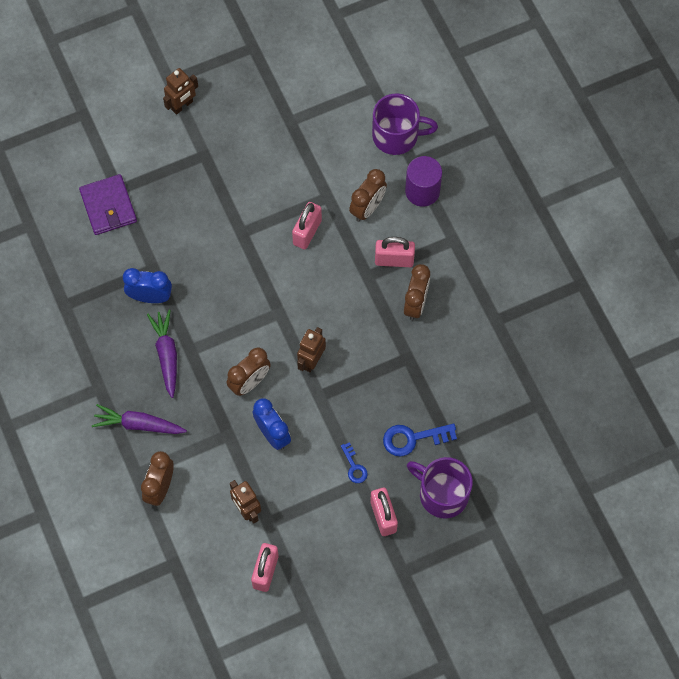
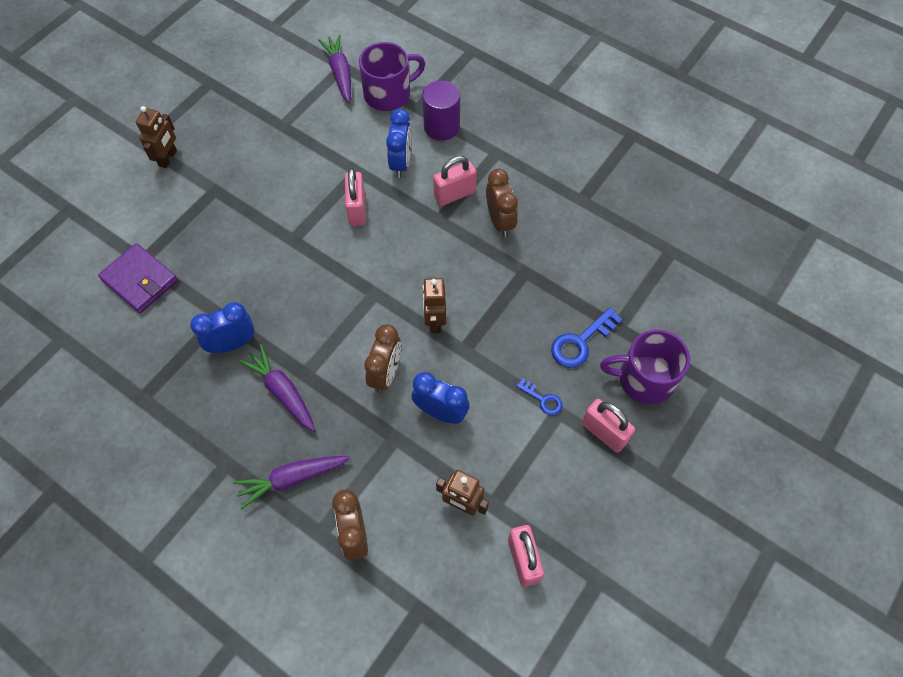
camera: 30 degrees left, 5 degrees down
brown clock [349,169,387,222] -> blue clock [386,109,411,178]
none -> purple carrot [318,35,351,103]

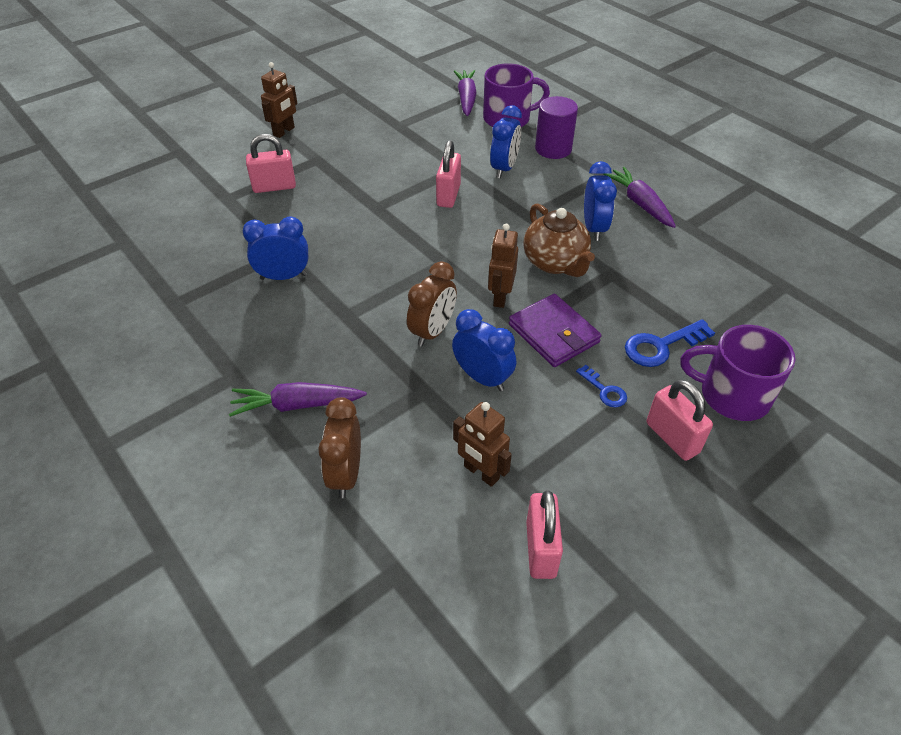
camera: 15 degrees right, 15 degrees down
purple wallet [98,243,178,313] -> purple wallet moved to [509,294,602,367]
purple carrot [238,344,315,431] -> purple carrot moved to [603,167,676,228]
pink padlock [433,156,477,206] -> pink padlock moved to [246,134,296,193]
brown clock [486,169,518,237] -> blue clock [584,161,617,241]
none -> brown teapot [523,203,595,277]

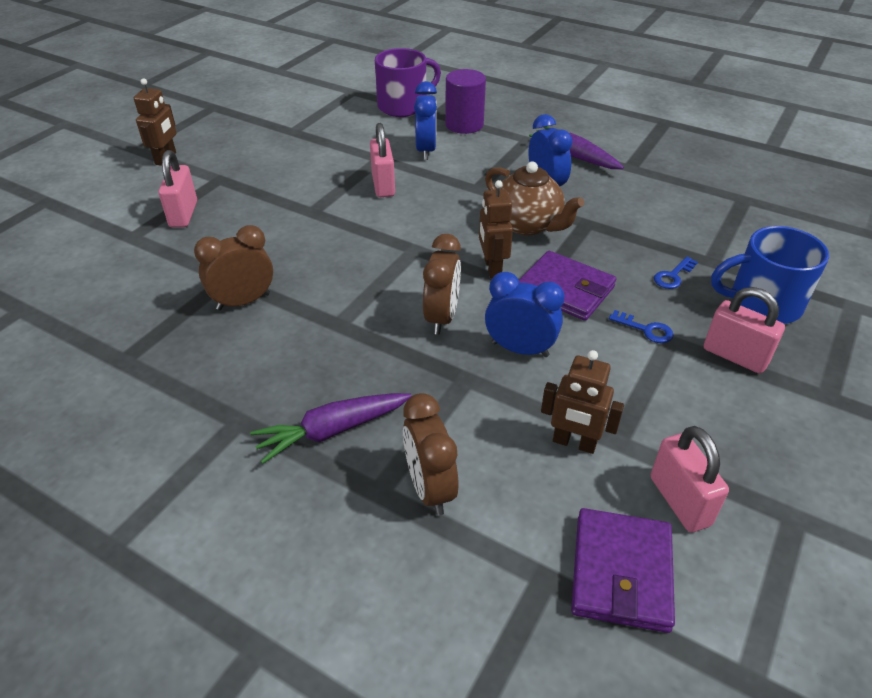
camera: 20 degrees left, 5 degrees down
blue clock [243,216,308,280] -> brown clock [194,225,273,310]
pink padlock [246,134,296,193] -> pink padlock turned 60 degrees counterclockwise [158,150,197,227]
purple carrot [454,70,477,116] -> none
blue key [625,319,715,367] -> blue key [654,257,698,289], size x0.59
purple mug [681,325,795,421] -> blue mug [711,226,829,324]
none -> purple wallet [571,508,675,633]

